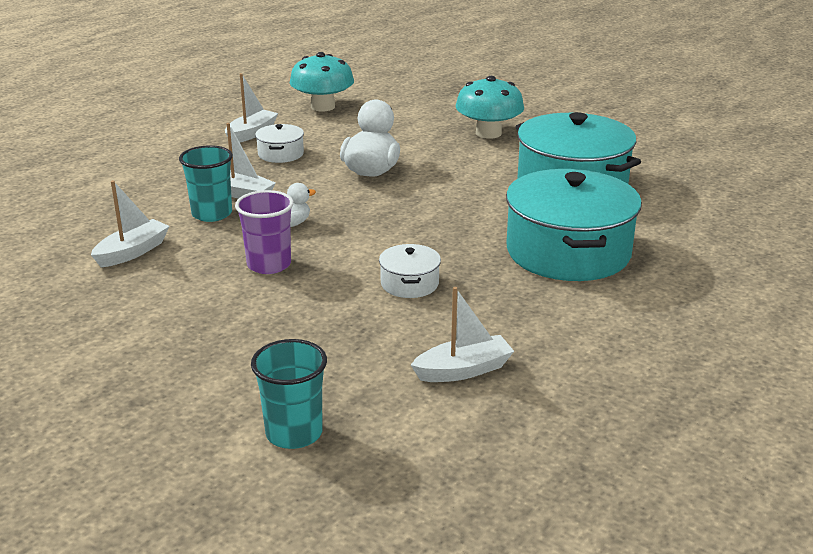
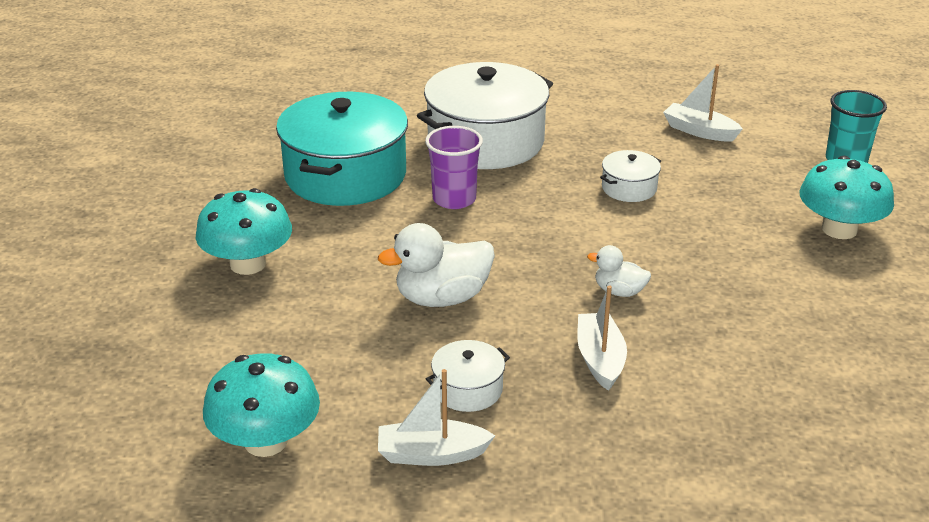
camera: 125 degrees left, 5 degrees up
white boat [91,180,170,267] -> none
turquoise cup [179,145,233,222] -> none
purple cup [235,190,294,274] -> purple cup moved to [425,126,483,209]
turquoise pot [506,169,642,281] -> white pot [417,62,553,169]
none -> turquoise mushroom [799,156,894,239]

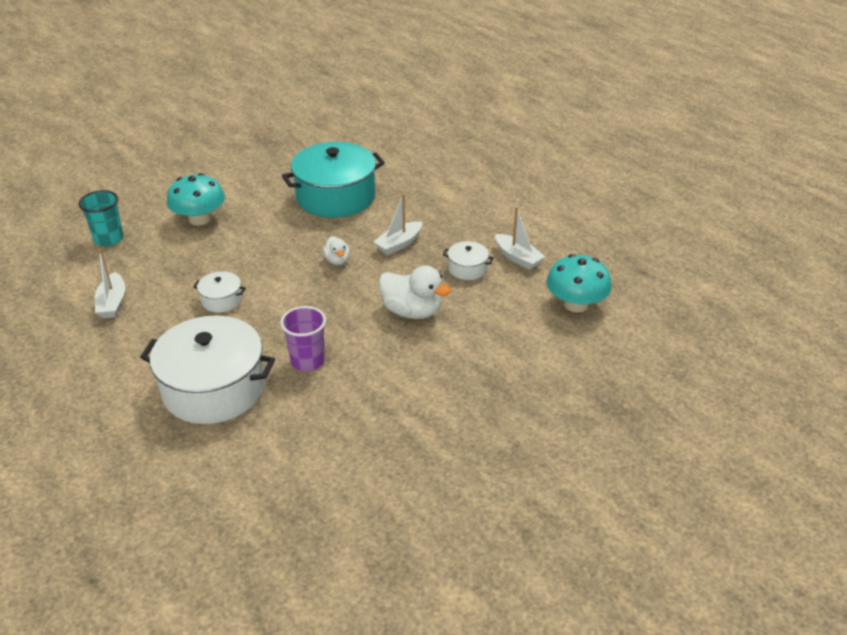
camera: 130 degrees left, 5 degrees up
turquoise mushroom [196,188,292,275] -> none
turquoise pot [276,92,408,206] -> turquoise pot moved to [282,142,385,218]

